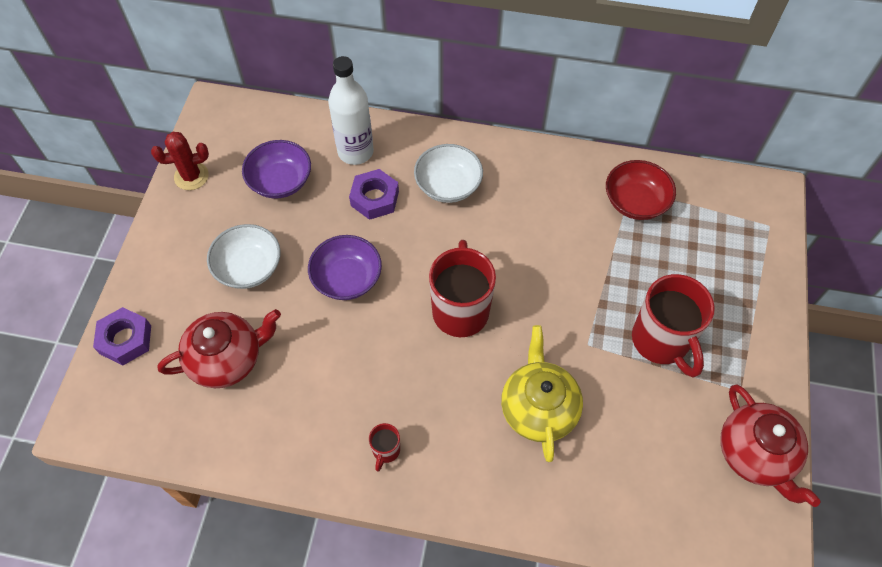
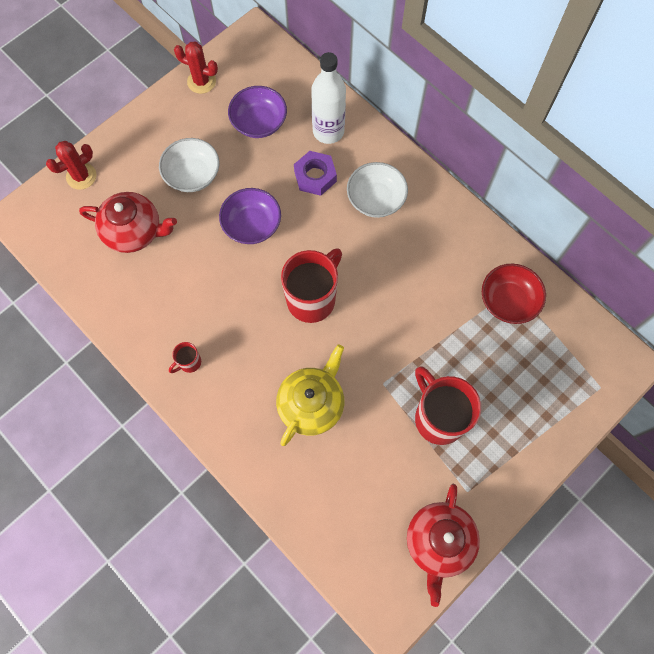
camera: 35 degrees right, 10 degrees up
purple nut [93,307,151,365] -> red cactus [46,141,96,190]
red mug [632,274,715,378] -> red mug turned 135 degrees clockwise [415,366,481,445]

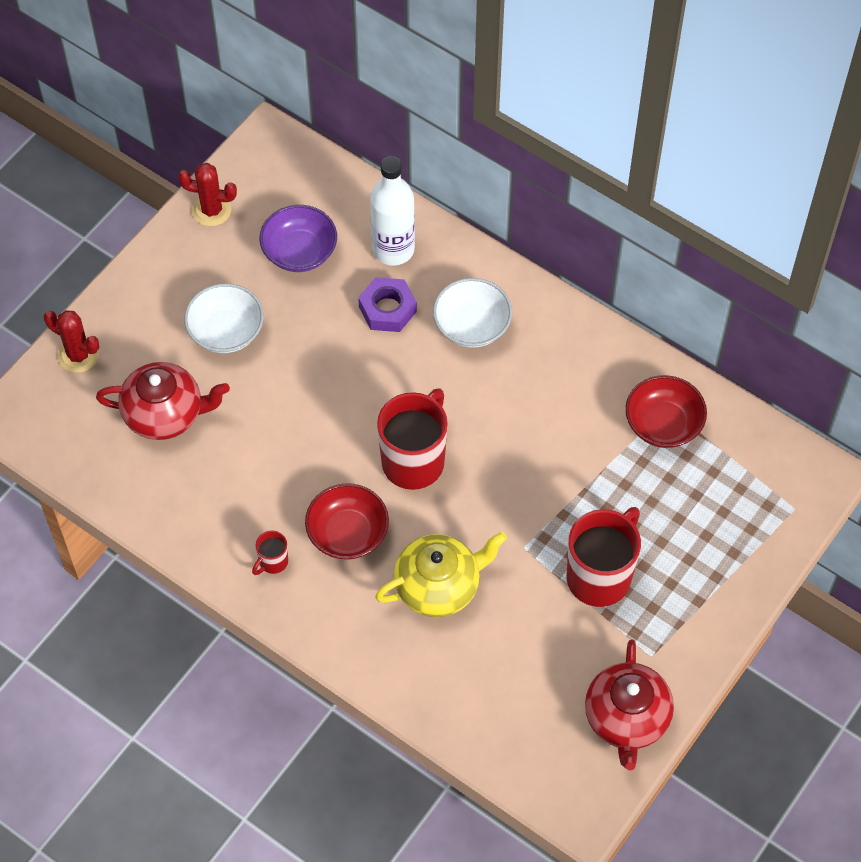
camera: 10 degrees left, 10 degrees down
red cactus [46,141,96,190] -> red cactus turned 75 degrees clockwise [44,310,99,373]
purple bowl [219,188,281,244] -> none
yellow teapot [276,344,344,446] -> yellow teapot turned 45 degrees clockwise [375,532,507,617]
red mug [415,366,481,445] -> red mug turned 75 degrees clockwise [566,507,641,607]
none -> red bowl [305,483,389,560]

